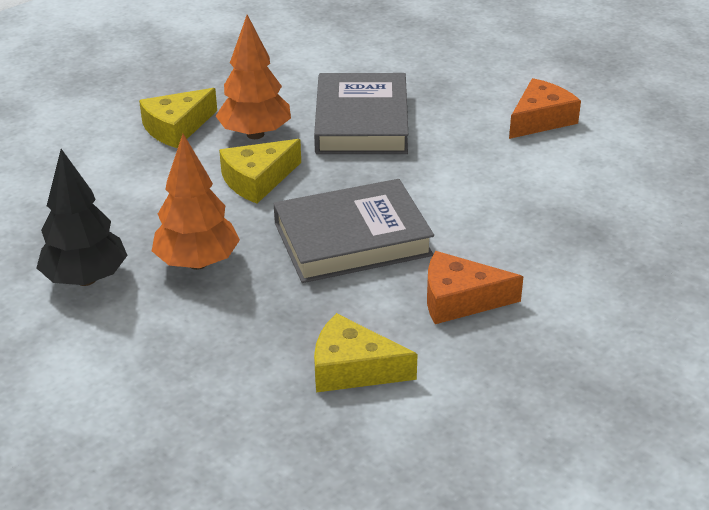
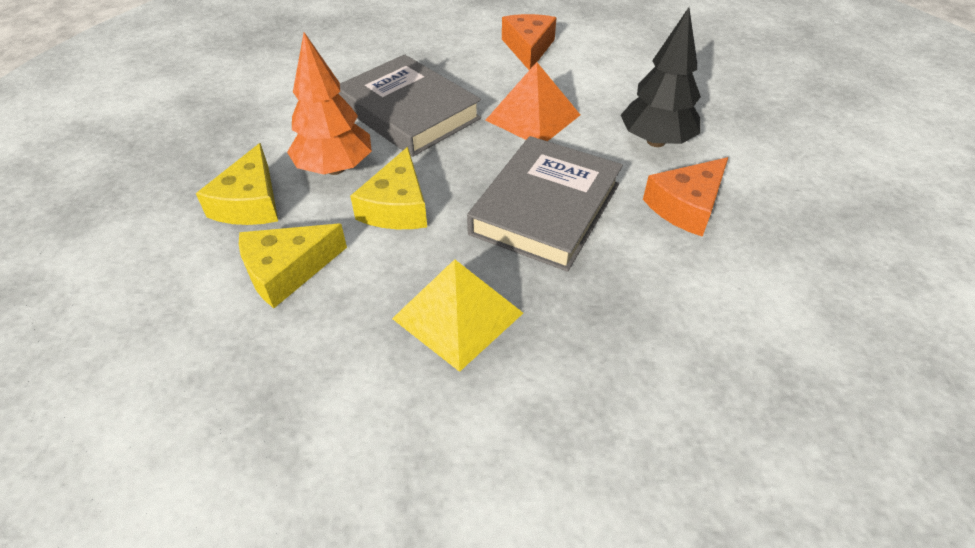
camera: 45 degrees left, 10 degrees up
black tree [37,149,128,286] -> black tree moved to [621,7,701,147]
orange tree [152,134,240,270] -> yellow pyramid [392,259,523,372]
yellow cheese [314,313,418,392] -> yellow cheese moved to [239,224,347,308]
none -> orange pyramid [486,62,580,141]

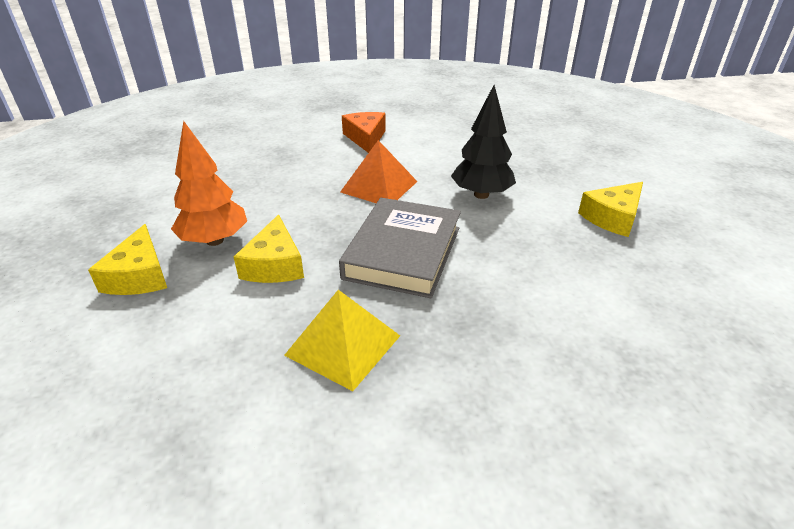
camera: 10 degrees left, 10 degrees down
yellow cheese [239,224,347,308] -> yellow cheese moved to [578,182,643,237]
grey book [338,54,481,157] -> none
orange cheese [643,157,728,237] -> none

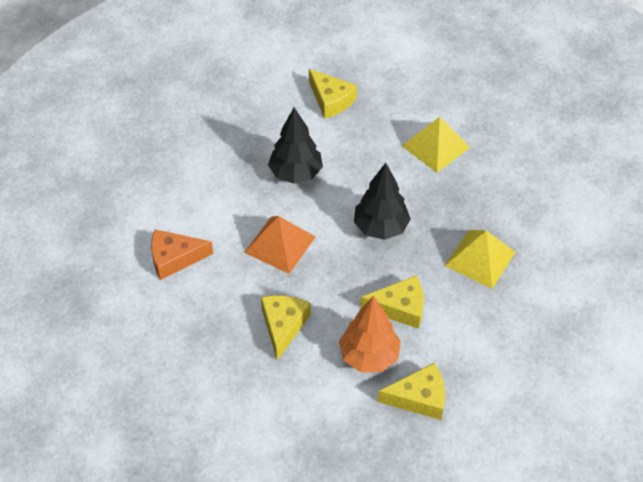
camera: 90 degrees left, 15 degrees up
grey book [339,198,461,298] -> black tree [354,163,411,240]
none -> yellow cheese [261,295,311,360]
none -> yellow pyramid [402,117,470,173]

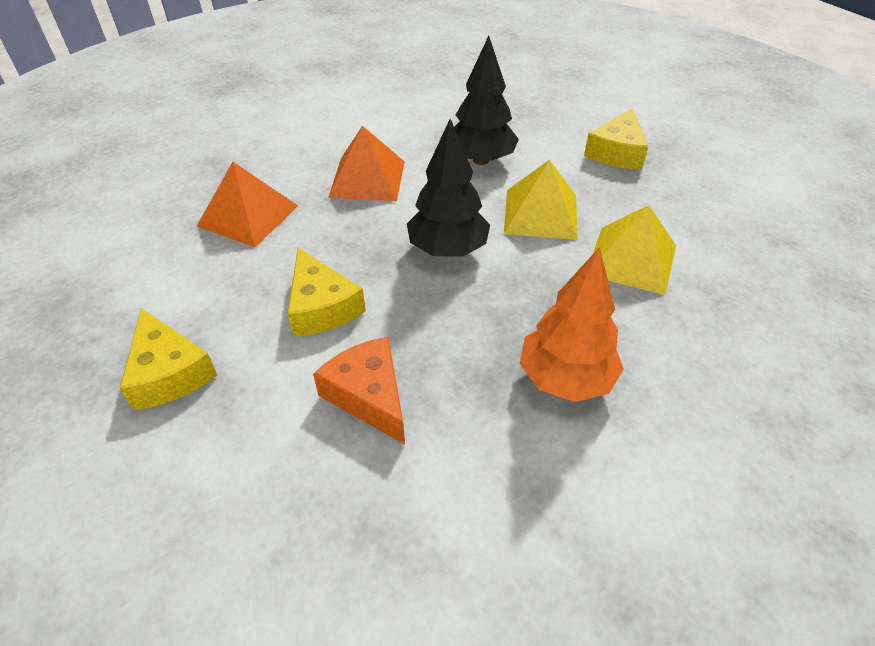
camera: 65 degrees right, 5 degrees down
orange cheese [151,230,213,280] -> orange cheese moved to [313,337,405,444]
yellow cheese [261,295,311,360] -> orange pyramid [197,162,298,247]
orange tree [339,296,401,372] -> orange tree moved to [520,247,624,402]
yellow pyramid [445,230,516,289] -> yellow pyramid moved to [504,160,578,240]

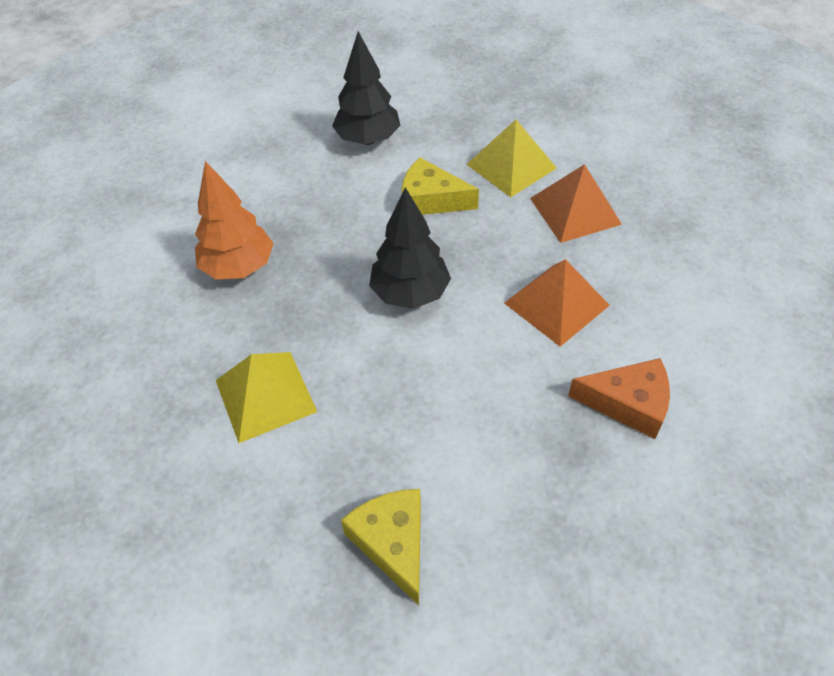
camera: 135 degrees right, 5 degrees up
yellow cheese [120,308,217,410] -> none
orange cheese [313,337,405,444] -> orange cheese moved to [568,358,670,439]
black tree [454,36,519,165] -> black tree moved to [332,31,401,145]
yellow pyramid [504,160,578,240] -> yellow pyramid moved to [466,120,557,197]

